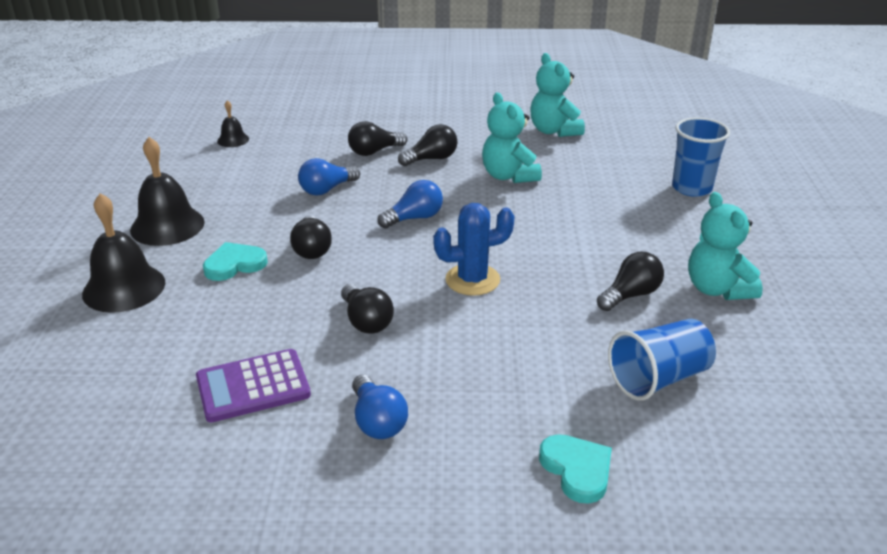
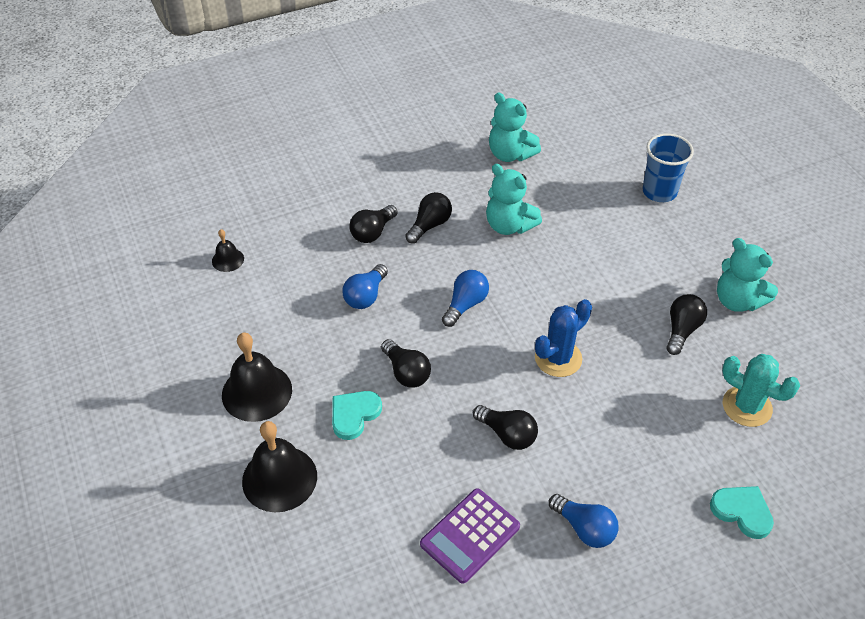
camera: 25 degrees left, 15 degrees up
blue cup [608,319,716,401] -> turquoise cactus [722,354,800,427]

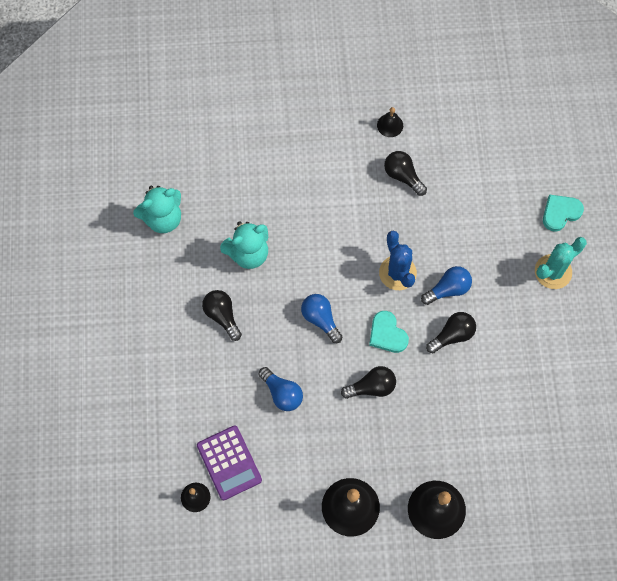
camera: 70 degrees left, 20 degrees up
turquoise heart [332,391,382,440] -> turquoise heart moved to [369,311,409,353]
black light bulb [349,205,397,243] -> none
purple calculator [420,488,520,584] -> purple calculator moved to [197,425,262,500]
blue light bulb [549,494,619,548] -> blue light bulb moved to [421,266,472,305]
blue cup [643,133,694,202] -> none
turquoise teddy bear [717,238,778,312] -> black bell [377,107,403,137]
turquoise cactus [722,354,800,427] -> turquoise cactus moved to [535,237,587,289]

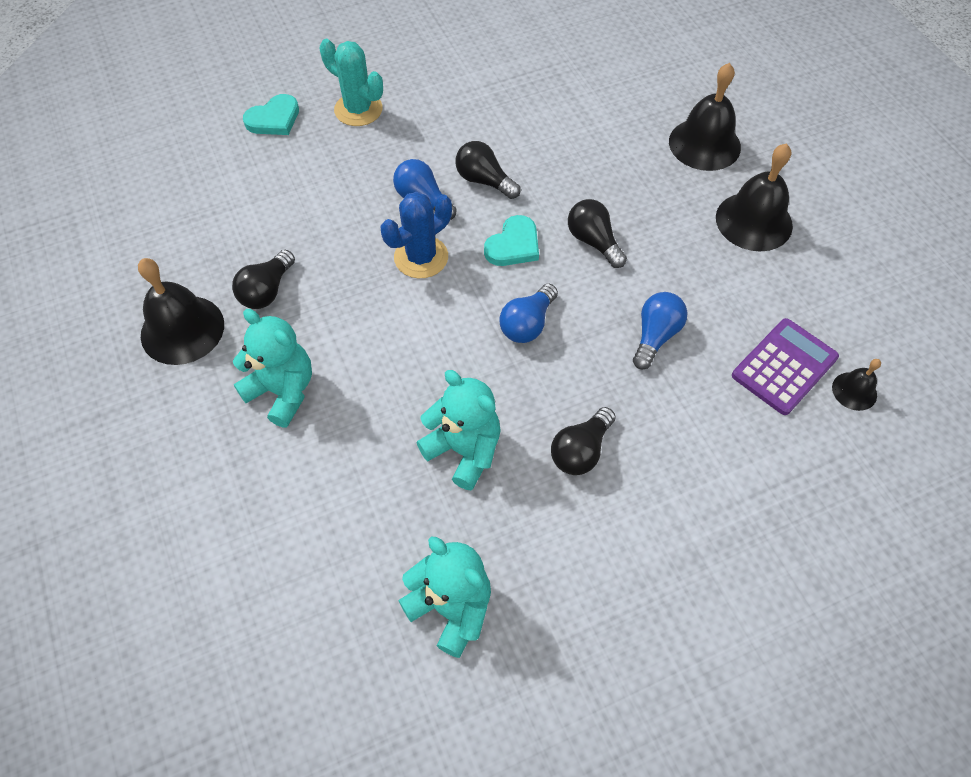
camera: 110 degrees left, 10 degrees down
black bell [377,107,403,137] -> black bell [138,258,224,365], size x1.95
turquoise heart [543,194,584,232] -> turquoise heart turned 75 degrees counterclockwise [243,94,299,135]
none -> turquoise teddy bear [233,309,312,427]

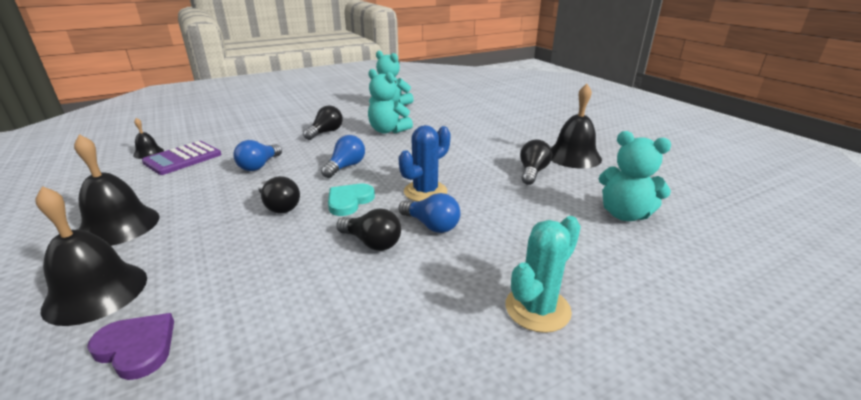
camera: 175 degrees right, 30 degrees down
turquoise teddy bear [233,309,312,427] -> turquoise teddy bear moved to [599,131,671,221]
turquoise heart [243,94,299,135] -> none
turquoise cactus [319,39,383,126] -> turquoise cactus turned 75 degrees counterclockwise [506,216,581,333]
none -> purple heart [87,313,174,380]

